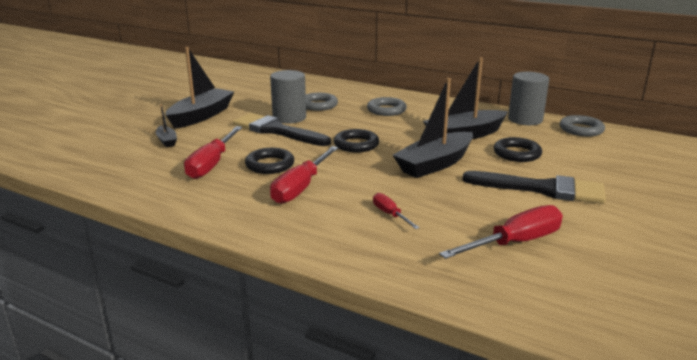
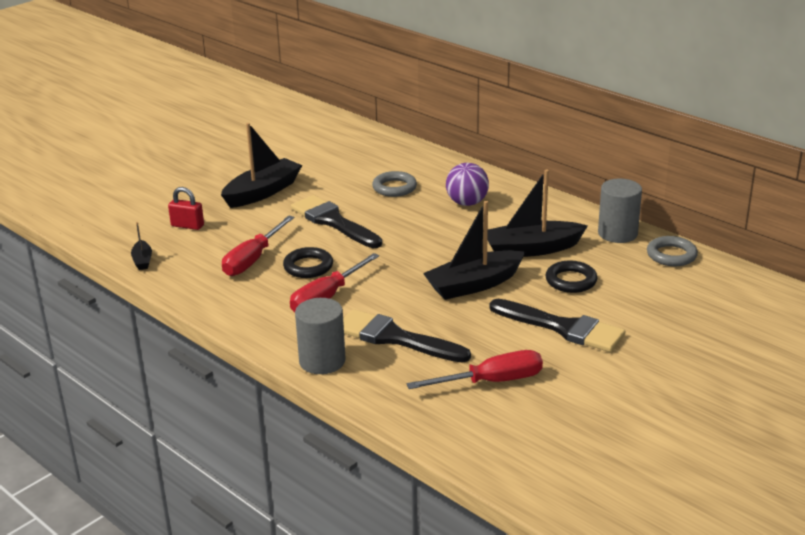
camera: 15 degrees right, 5 degrees up
black boat [156,104,177,147] -> black boat moved to [131,222,152,270]
grey cylinder [270,70,306,123] -> grey cylinder moved to [295,298,346,374]
black ring [334,129,379,152] -> none
grey ring [367,97,407,116] -> purple ball [446,163,489,206]
red screwdriver [373,193,420,229] -> black brush [343,309,471,363]
none -> red padlock [168,187,204,230]

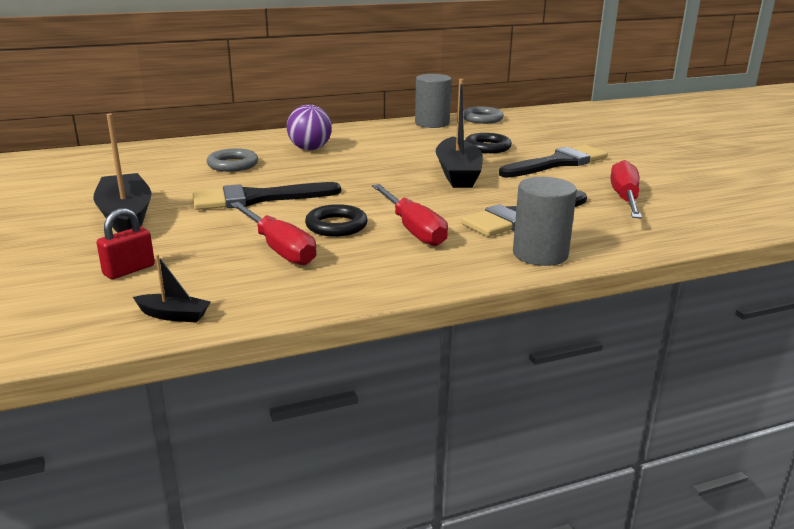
camera: 65 degrees left, 5 degrees down
black boat [487,169,588,257] -> none

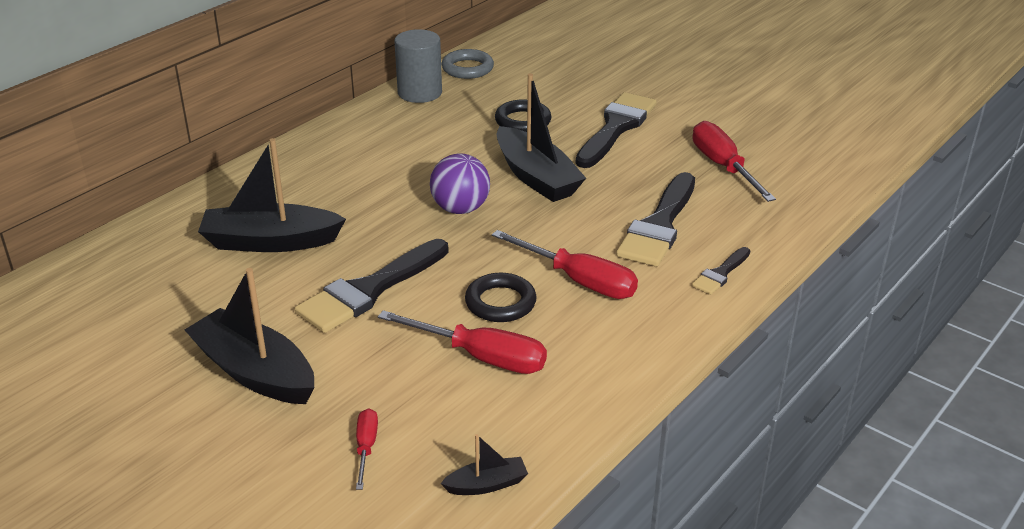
camera: 30 degrees left, 10 degrees up
red padlock [96,208,155,279] -> red screwdriver [356,408,378,490]
grey ring [207,148,258,172] -> black boat [198,138,346,252]
purple ball [287,105,332,150] -> purple ball moved to [430,153,490,214]
grey cylinder [513,177,577,266] -> black brush [691,247,750,295]

